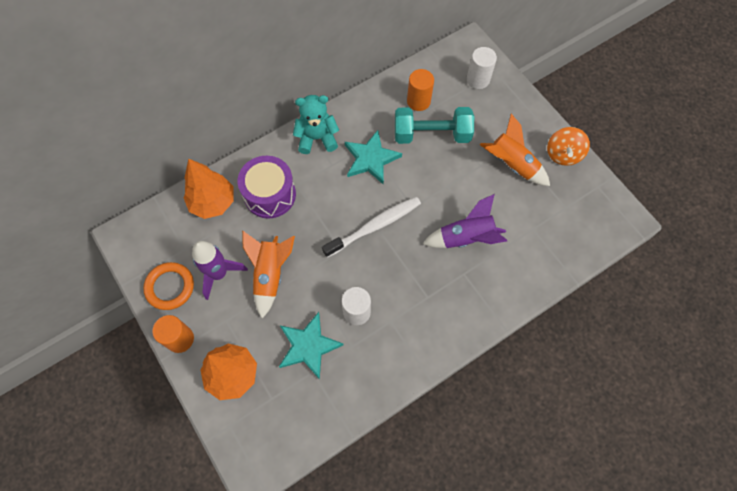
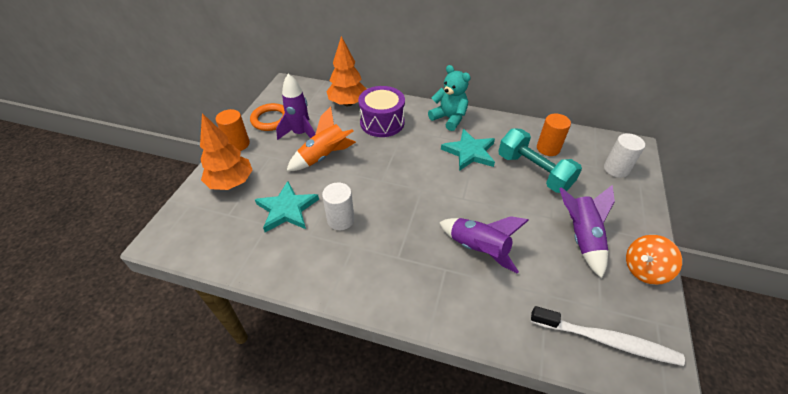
camera: 50 degrees right, 20 degrees down
white toothbrush [322,196,421,258] -> white toothbrush moved to [531,306,685,366]
orange rocket [480,114,550,186] -> purple rocket [559,185,615,278]

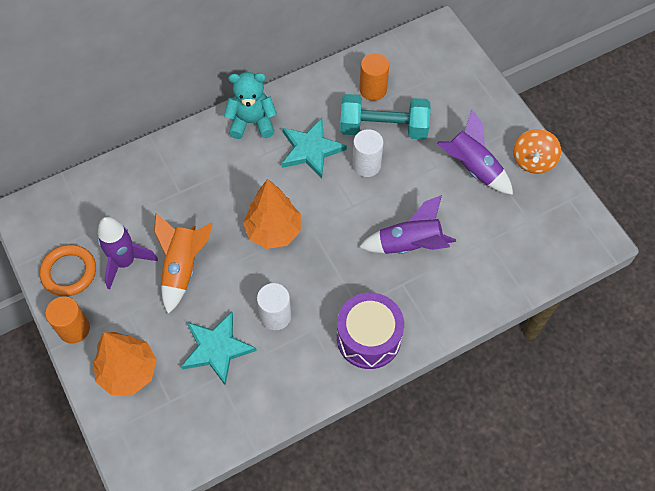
camera: 45 degrees left, 15 degrees up
orange tree [326,36,366,106] -> orange tree moved to [243,179,301,249]
purple drum [358,86,405,137] -> purple drum moved to [337,293,404,369]
white toothbrush [531,306,685,366] -> none
white cylinder [604,133,645,178] -> white cylinder moved to [352,129,384,177]

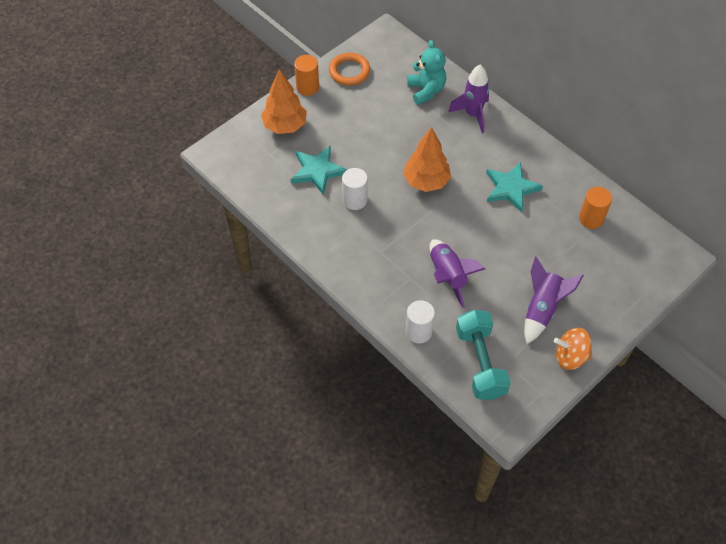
camera: 75 degrees right, 5 degrees down
purple rocket [98,217,158,289] -> purple rocket moved to [448,64,489,133]
orange rocket [154,213,213,314] -> none
turquoise teddy bear [224,72,277,139] -> turquoise teddy bear moved to [407,40,446,105]
purple drum [337,293,404,369] -> none
turquoise dumbbell [340,94,431,140] -> turquoise dumbbell moved to [456,310,511,400]
white cylinder [352,129,384,177] -> white cylinder moved to [405,300,435,343]

